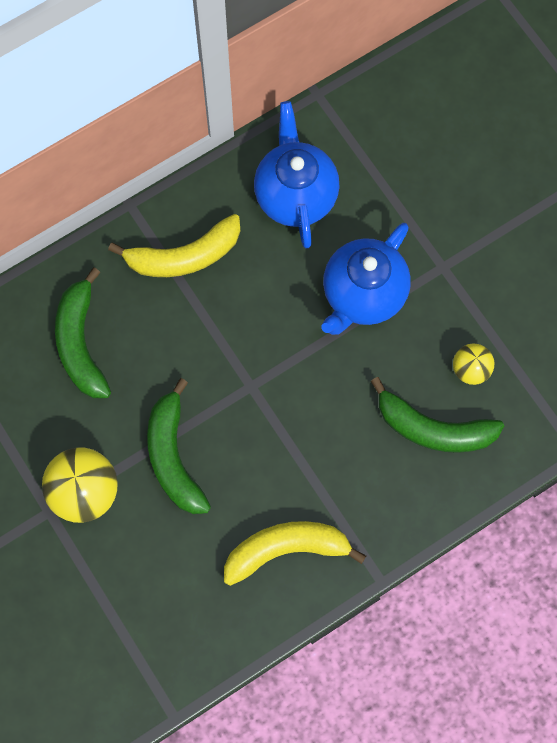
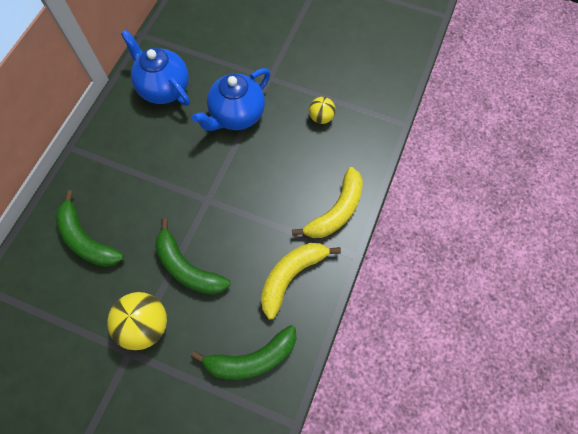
camera: 35 degrees left, 5 degrees down
yellow banana [108,214,240,277] -> yellow banana moved to [292,167,363,238]
blue teapot [321,223,411,335] -> blue teapot turned 45 degrees clockwise [192,68,270,131]
green banana [371,377,504,453] -> green banana moved to [191,325,297,380]

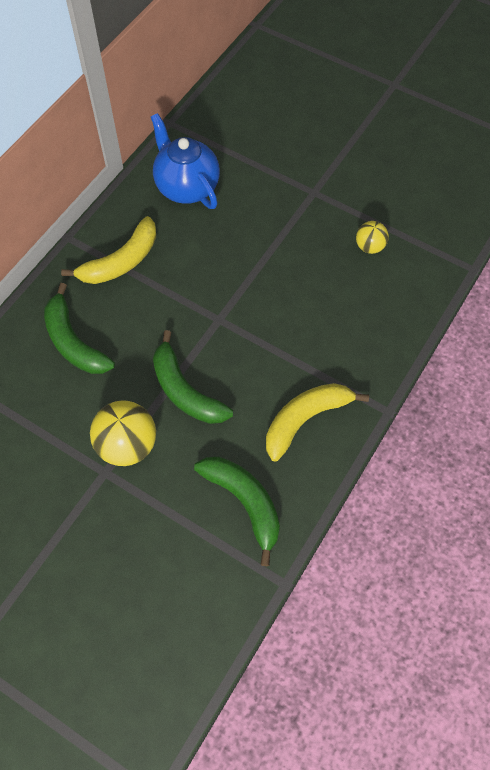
camera: 10 degrees right, 5 degrees down
green banana [191,325,297,380] -> green banana turned 120 degrees counterclockwise [194,457,280,566]
blue teapot [192,68,270,131] -> none
yellow banana [292,167,363,238] -> yellow banana moved to [61,216,156,284]

